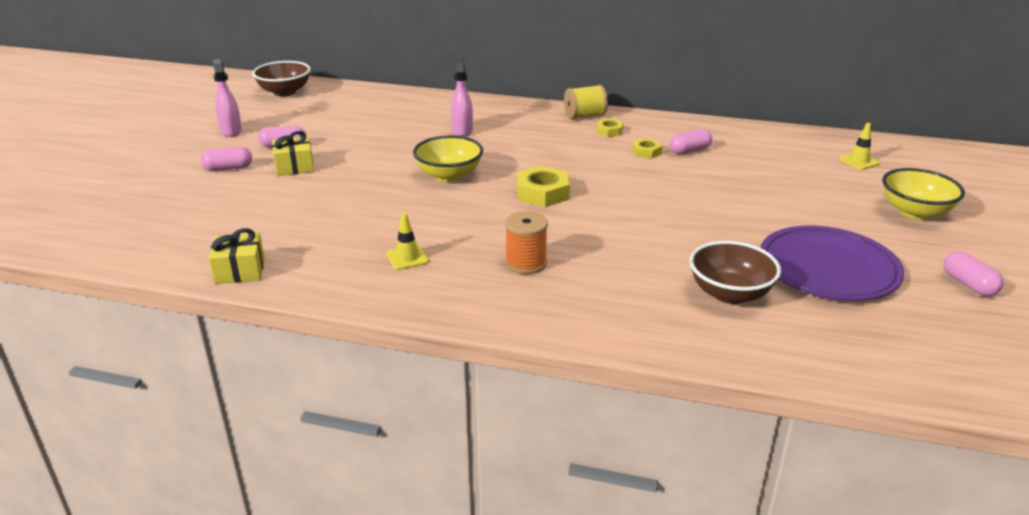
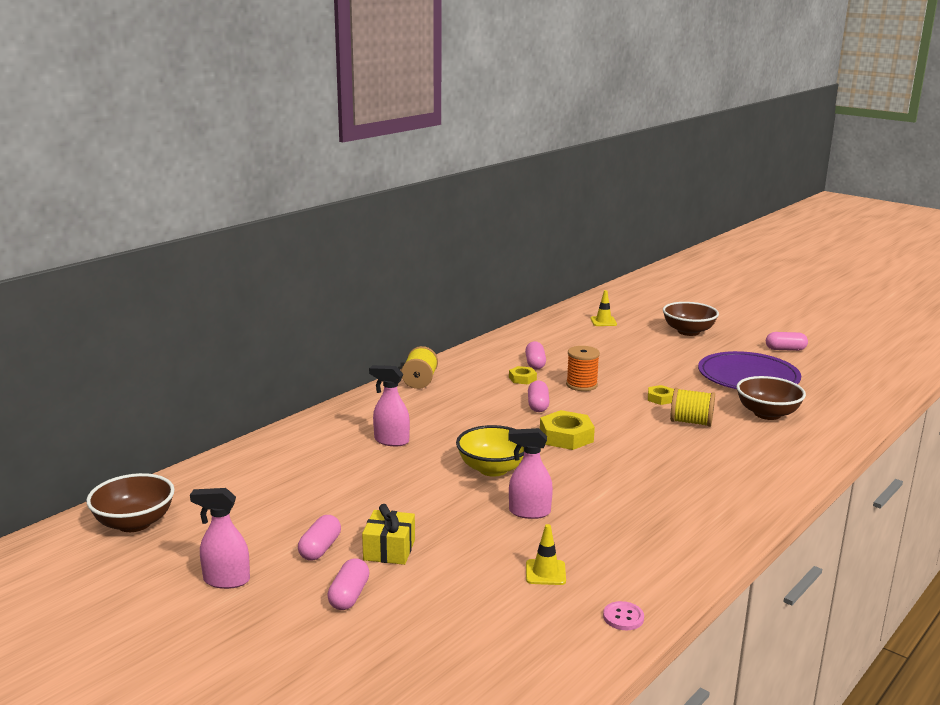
camera: 65 degrees left, 10 degrees down
yellow gift [209,228,265,284] -> pink button [603,601,644,630]
yellow traffic cone [386,213,429,270] -> yellow traffic cone moved to [526,524,566,585]
orange spool [505,211,548,274] -> orange spool moved to [566,346,600,391]
yellow nut [596,118,623,137] -> yellow nut moved to [648,385,674,405]
yellow bowl [882,168,965,220] -> brown bowl [663,302,719,336]
none -> pink spray bottle [508,428,553,519]
none -> pink capsule [528,380,550,412]
none -> yellow spool [670,388,715,427]

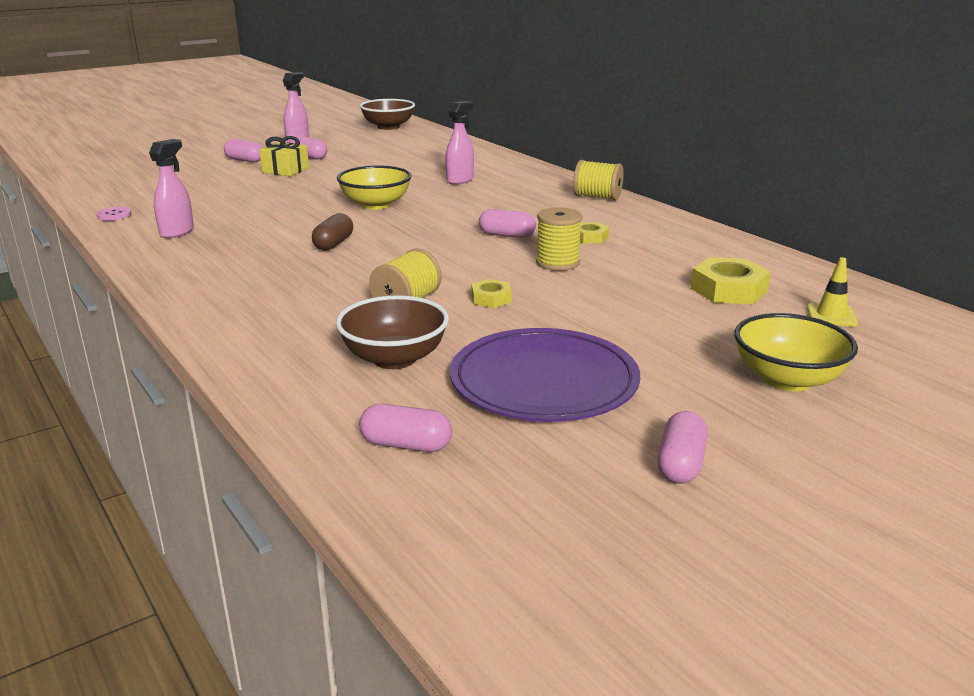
camera: 105 degrees right, 5 degrees up
pink spray bottle [508,428,553,519] -> pink spray bottle moved to [149,139,194,238]
pink capsule [525,341,546,370] -> pink capsule moved to [359,404,452,452]
yellow traffic cone [526,524,566,585] -> none
yellow nut [540,410,595,450] -> yellow nut moved to [691,257,771,304]
orange spool [566,346,600,391] -> yellow spool [536,207,582,271]
brown bowl [663,302,719,336] -> yellow bowl [734,313,858,392]
none -> brown capsule [312,213,353,251]

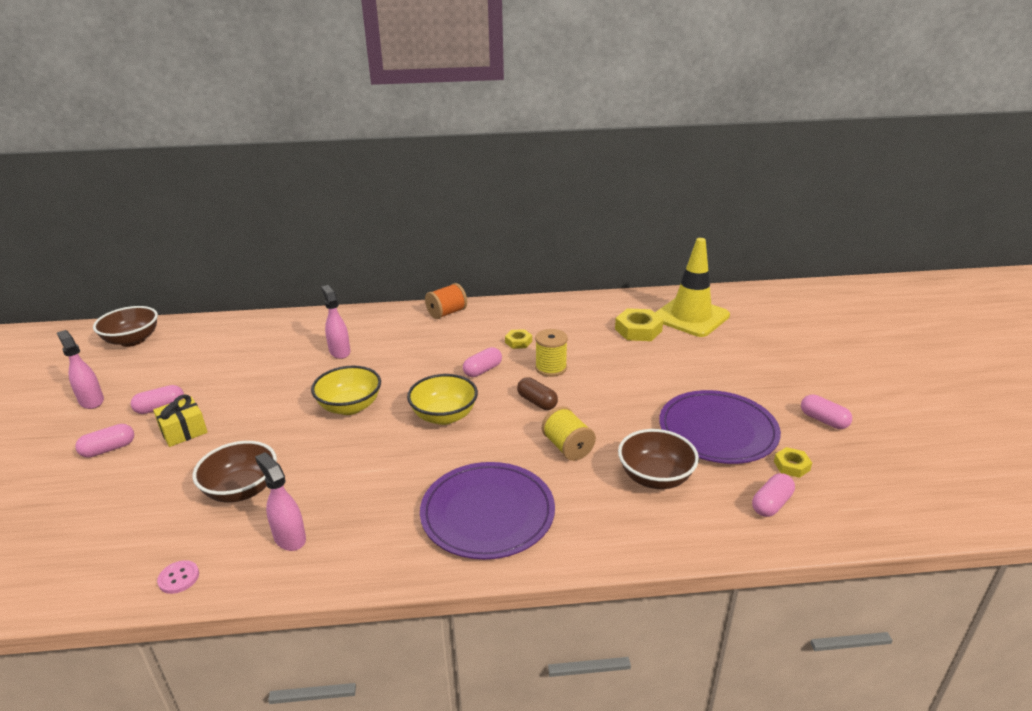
camera: 60 degrees left, 5 degrees up
brown capsule [312,213,353,251] -> brown capsule moved to [517,377,558,410]
yellow nut [472,279,512,308] -> yellow nut moved to [774,447,812,478]
yellow spool [573,160,624,200] -> orange spool [425,283,467,319]
yellow bowl [734,313,858,392] -> yellow bowl moved to [407,374,478,425]
yellow traffic cone [807,257,858,327] -> yellow traffic cone [655,238,730,337], size x2.41
none -> brown bowl [193,441,277,502]
none -> purple plate [420,462,555,559]

